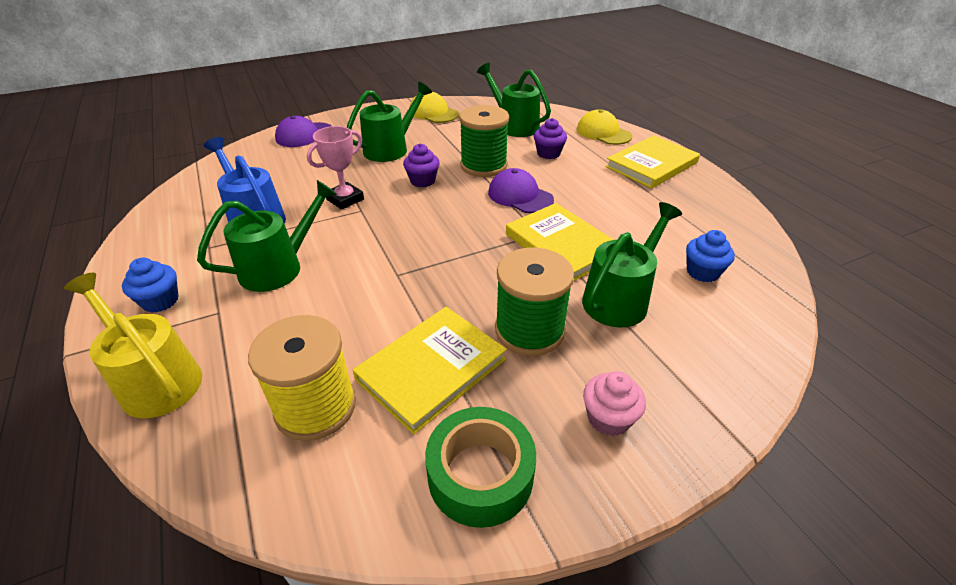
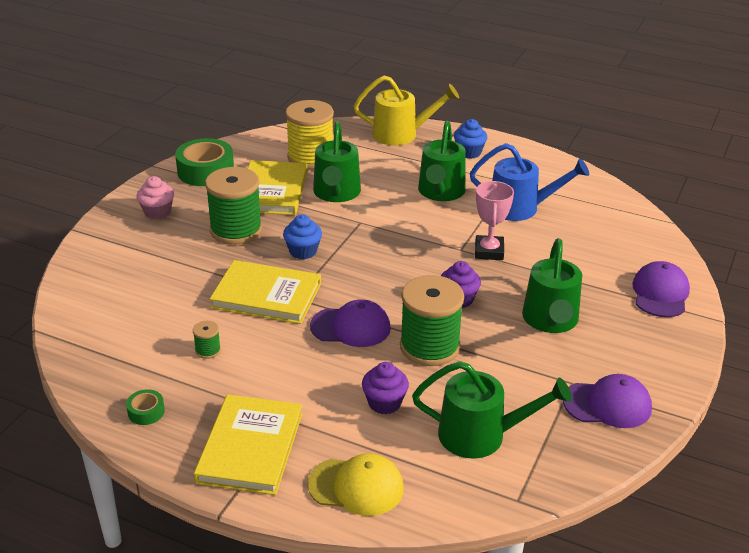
camera: 140 degrees right, 5 degrees down
yellow cap [409,92,459,123] -> purple cap [563,374,652,428]
green watering can [582,202,682,328] -> green watering can moved to [313,121,361,202]
blue cupcake [686,230,735,282] -> blue cupcake moved to [283,214,322,259]
none -> green tape [126,389,165,425]
none -> green spool [193,321,221,359]

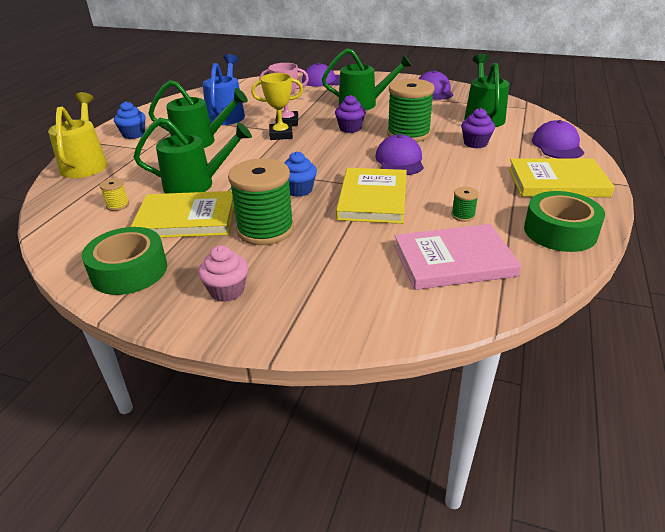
camera: 95 degrees left, 0 degrees up
green tape [126,389,165,425] -> green tape [524,191,605,252], size x2.12
yellow spool [285,100,334,169] -> yellow spool [100,178,129,211], size x0.42
yellow cap [308,453,404,516] -> purple cap [532,120,584,158]
none -> yellow trophy [251,73,303,140]
none -> pink book [394,224,521,290]

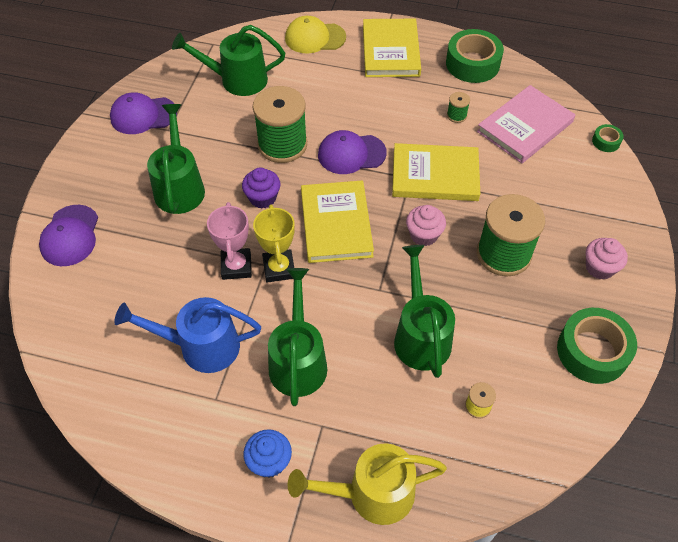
camera: 95 degrees left, 20 degrees up
yellow book [131,191,234,238] -> yellow book moved to [301,180,374,263]
blue cupcake [285,151,317,197] -> pink cupcake [406,205,446,246]
pink book [394,224,521,290] -> pink book turned 60 degrees clockwise [477,85,575,163]
purple cupcake [461,108,495,148] -> none
purple cap [532,120,584,158] -> yellow cap [285,16,346,54]
none -> green tape [592,124,624,152]

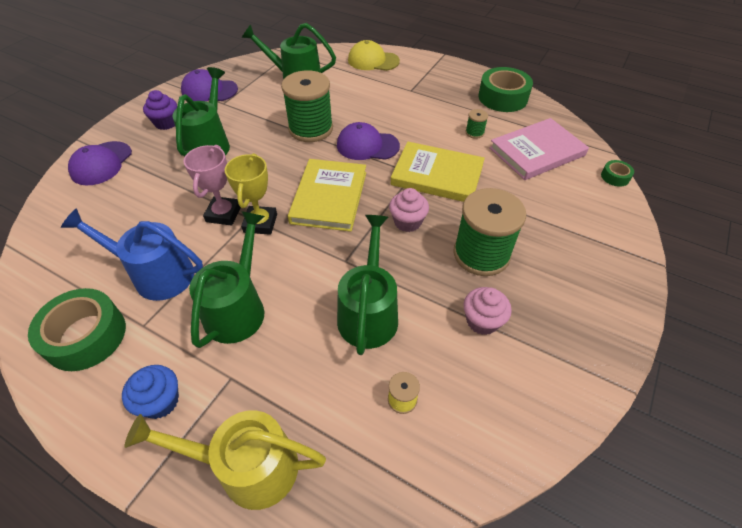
camera: 15 degrees right, 5 degrees down
purple cupcake [242,167,280,208] -> purple cupcake moved to [143,90,177,130]
yellow book [363,19,421,77] -> none
green tape [557,308,637,384] -> green tape moved to [28,288,126,371]
pink cupcake [586,238,628,280] -> pink cupcake moved to [464,287,512,335]

